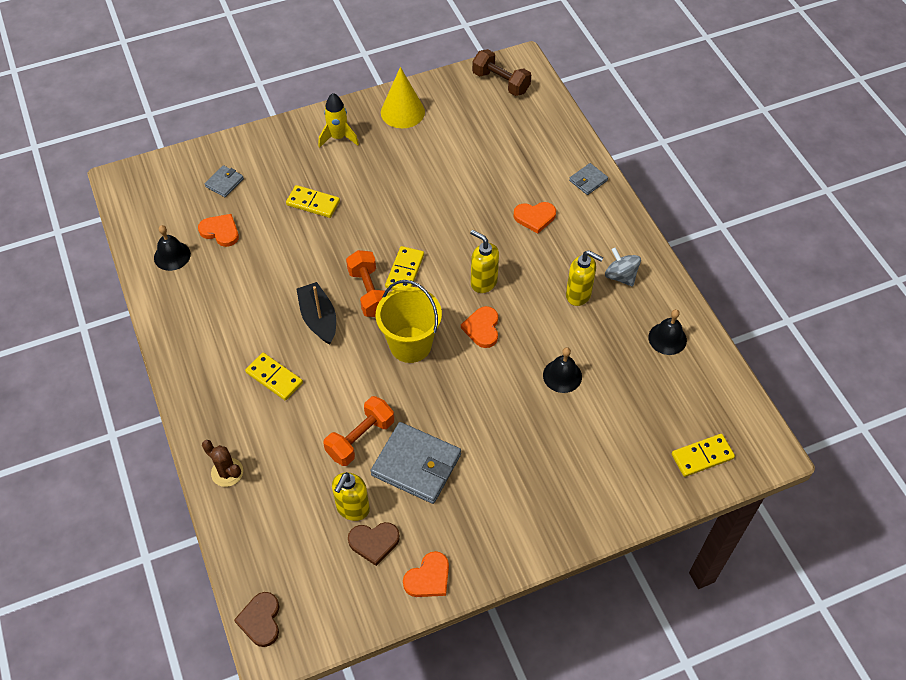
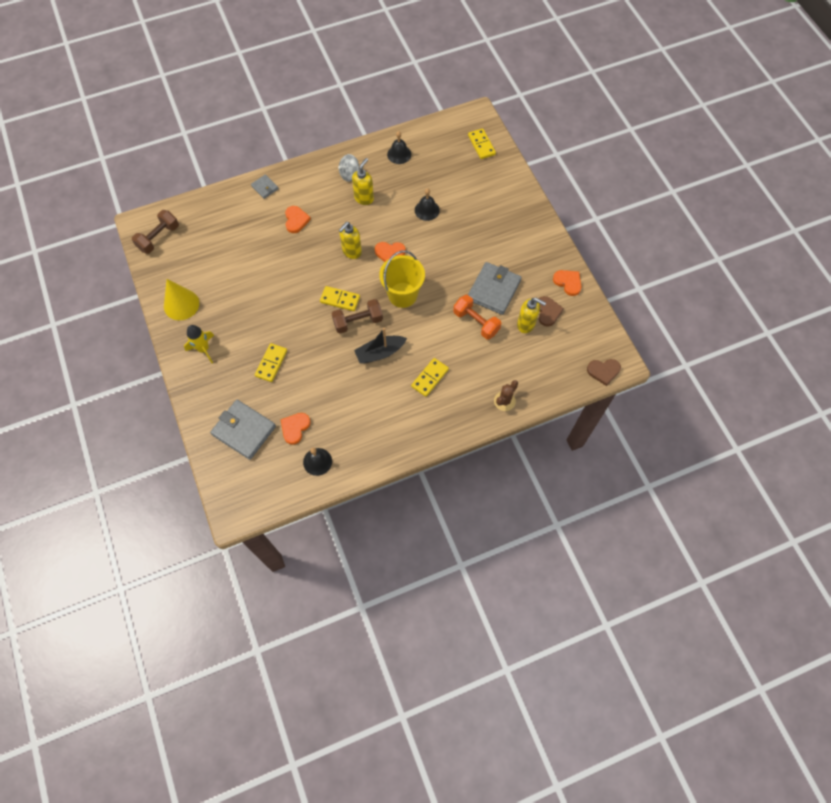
camera: 90 degrees left, 10 degrees up
grey wallet [205,165,244,197] -> grey wallet [210,400,276,460], size x2.01
orange dumbbell [346,250,385,317] -> brown dumbbell [331,299,383,334]

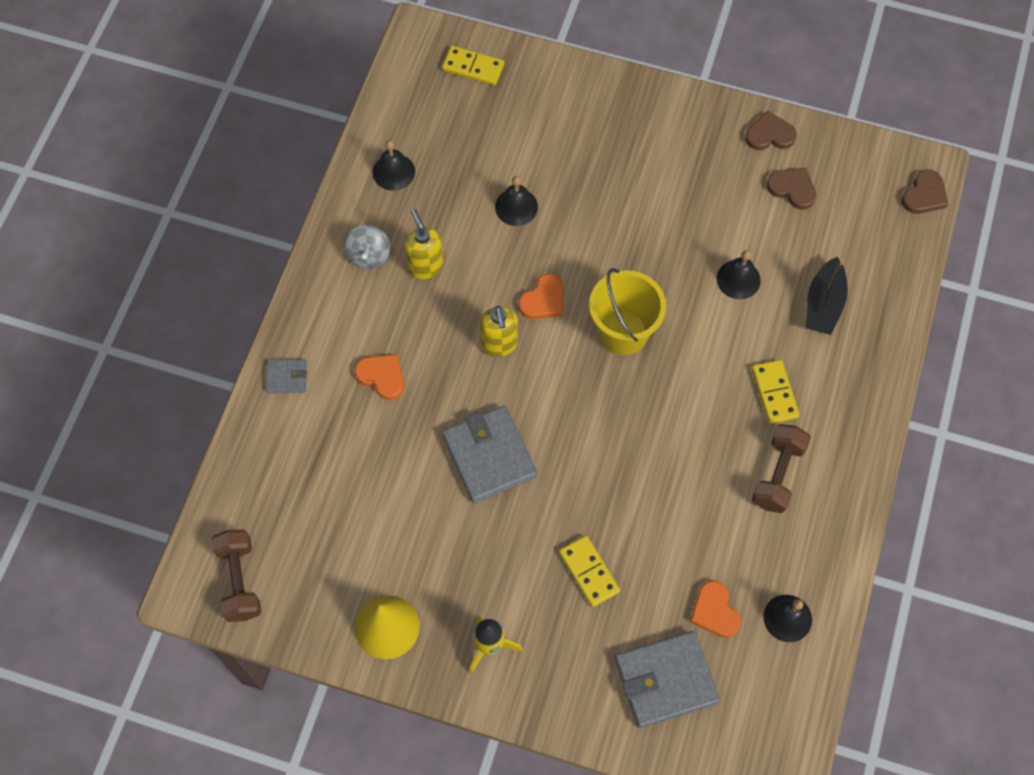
camera: 50 degrees left, 0 degrees up
yellow domino [320,286,360,311] -> none
brown dumbbell [331,299,383,334] -> brown dumbbell moved to [752,424,811,513]
black boat [354,328,407,364] -> black boat moved to [806,257,848,335]
orange dumbbell [453,295,501,339] -> black bell [717,250,761,299]
grey wallet [468,262,522,315] -> grey wallet moved to [442,406,537,503]
brown cactus [494,380,518,411] -> none
yellow soap dispenser [517,298,546,333] -> none
orange heart [553,270,582,296] -> brown heart [745,111,797,150]

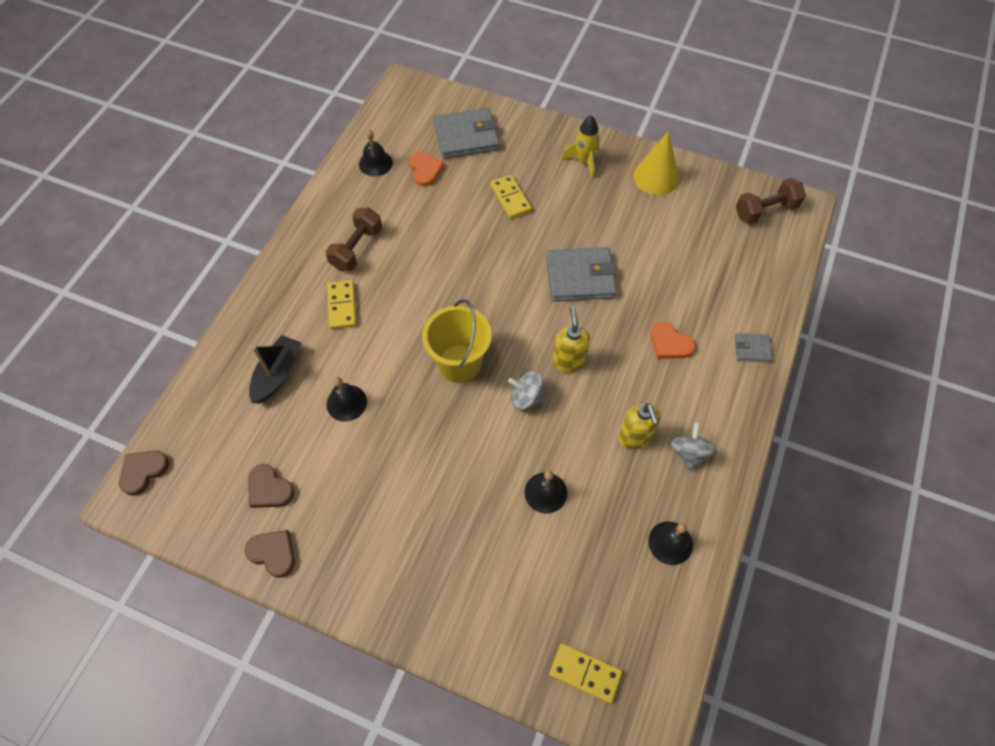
camera: 175 degrees left, 5 degrees down
brown dumbbell [211,529,261,622] -> brown dumbbell turned 75 degrees clockwise [736,178,806,224]
grey wallet [442,406,537,503] -> grey wallet turned 75 degrees counterclockwise [546,247,617,302]
orange heart [518,274,563,319] -> grey spinning top [508,371,545,410]
brown heart [745,111,797,150] -> brown heart turned 150 degrees counterclockwise [244,530,295,578]

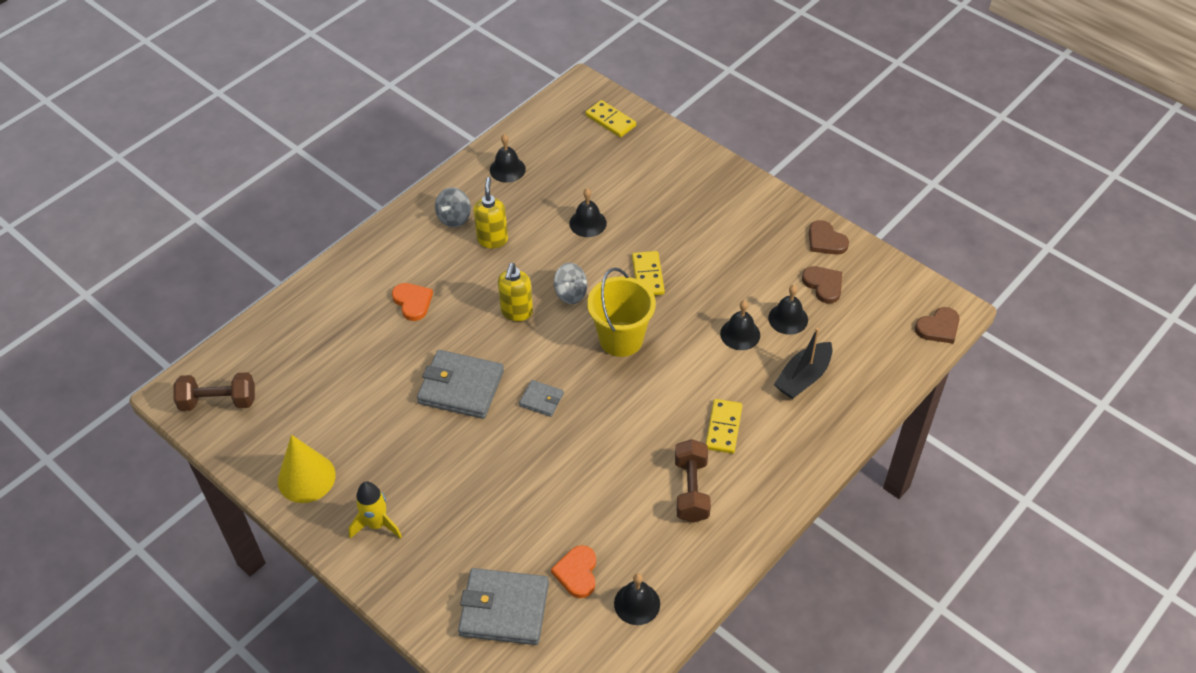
camera: 160 degrees left, 10 degrees down
brown dumbbell [325,208,382,271] -> brown dumbbell turned 45 degrees counterclockwise [675,439,711,523]
yellow domino [490,175,532,219] -> yellow domino moved to [632,251,665,295]
grey wallet [735,333,772,363] -> grey wallet moved to [519,380,564,417]
none -> black bell [768,285,808,335]

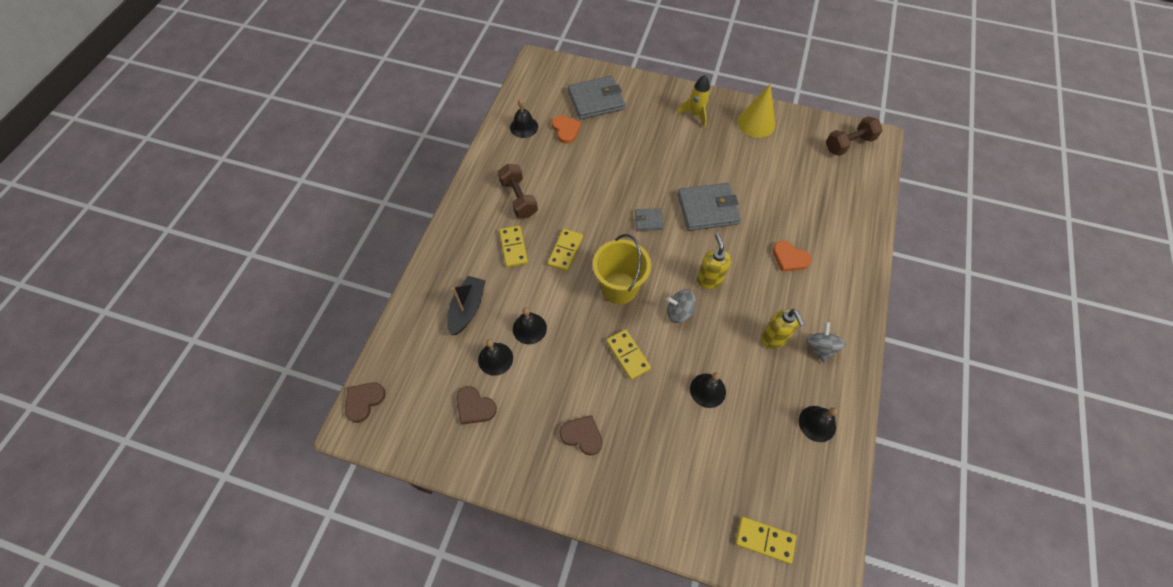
camera: 155 degrees right, 10 degrees up
brown heart [809,220,849,255] -> brown heart moved to [560,415,603,455]
none -> yellow domino [547,229,583,272]

